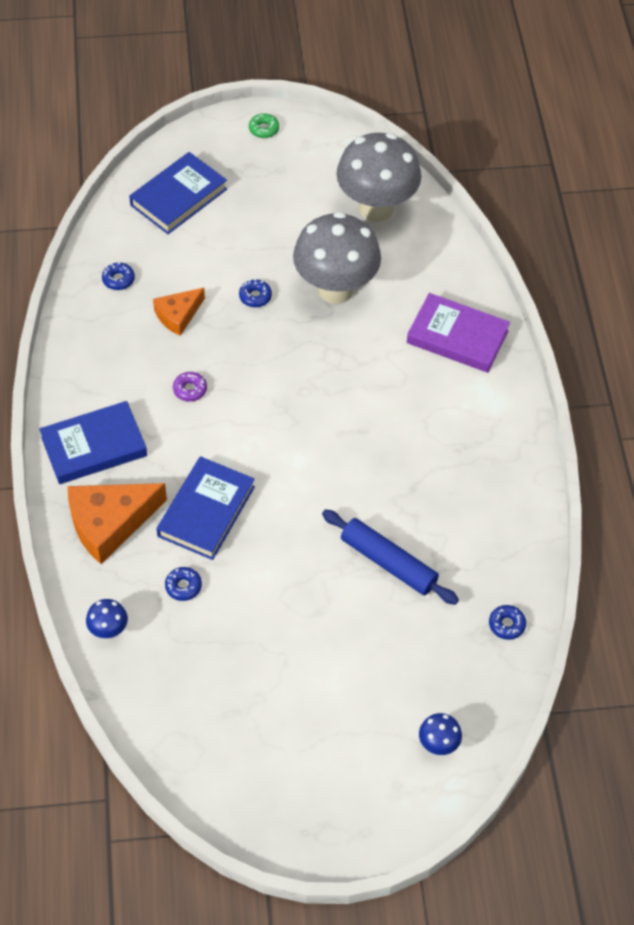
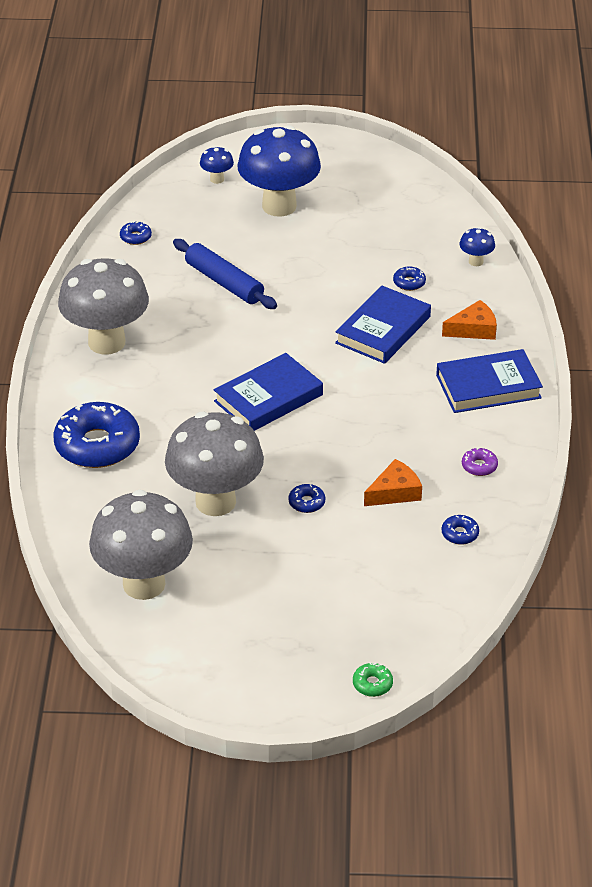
camera: 170 degrees left, 15 degrees down
orange cheese [68,483,167,564] -> orange cheese [442,300,497,340], size x0.59
blue book [129,152,227,234] -> blue book moved to [214,353,323,431]
purple donut [173,372,207,402] -> purple donut moved to [462,447,498,476]
green donut [249,113,279,138] -> green donut moved to [353,662,393,697]
purple book [407,293,510,373] -> blue donut [53,402,140,468]
none -> grey mushroom [58,258,149,355]
none -> blue mushroom [238,125,321,217]

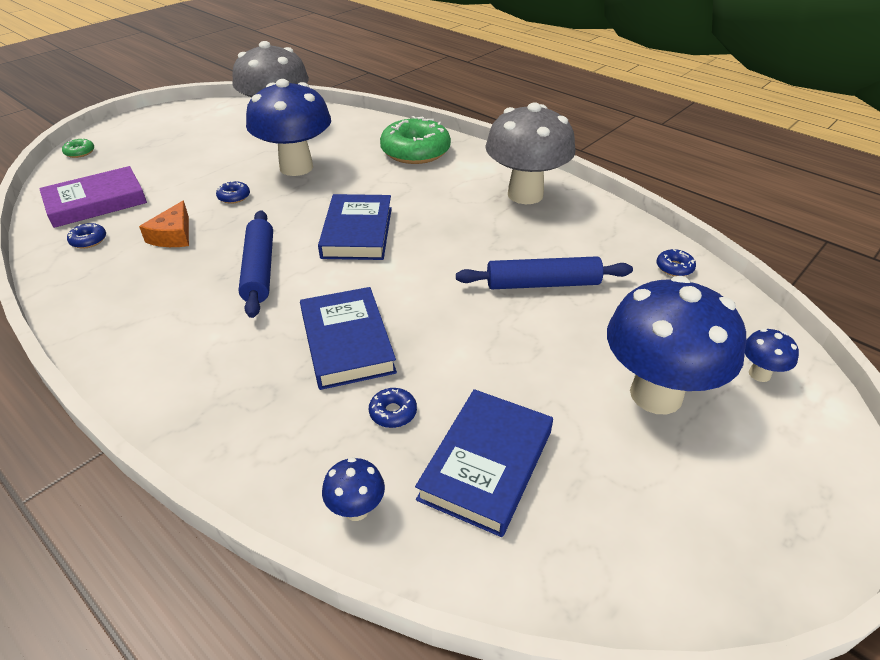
camera: 130 degrees right, 0 degrees up
blue donut [53,402,140,468] -> green donut [380,116,451,164]
grey mushroom [165,412,264,516] -> blue mushroom [246,79,331,176]
blue book [436,349,543,413] -> blue book moved to [415,389,553,537]
orange cheese [442,300,497,340] -> none
purple donut [462,447,498,476] -> none
none -> purple book [39,166,147,228]
none -> blue rolling pin [238,211,273,318]

